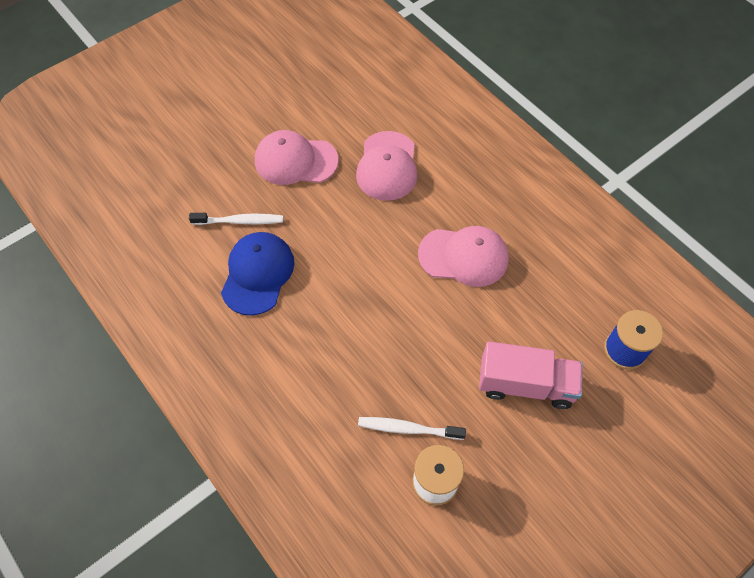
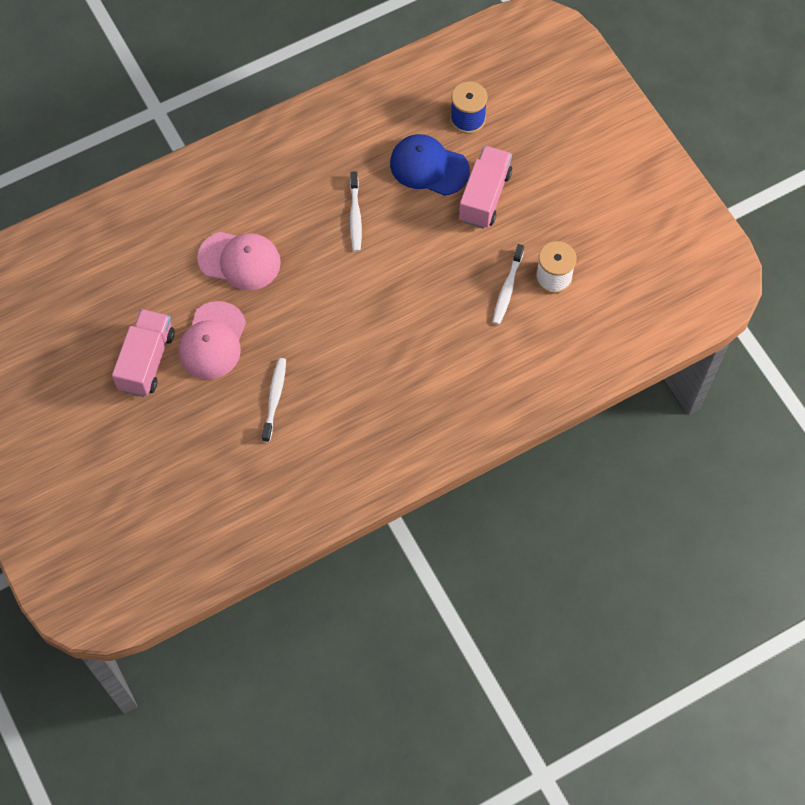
camera: 80 degrees left, 5 degrees up
blue cap [221,232,295,316] -> blue cap moved to [390,134,470,196]
pink cap [418,226,509,287] -> white toothbrush [350,171,362,252]
none -> pink truck [112,309,175,397]

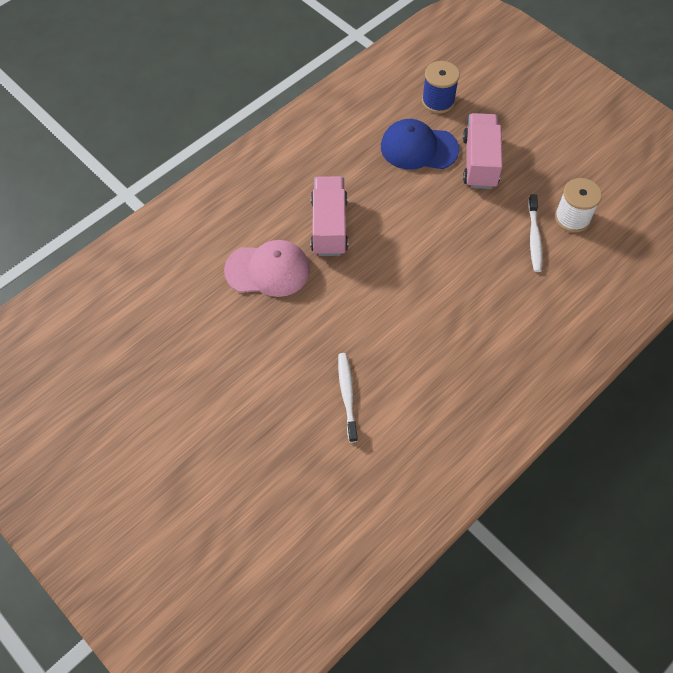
camera: 15 degrees left, 5 degrees down
pink truck [112,309,175,397] -> pink truck moved to [310,176,348,256]
pink cap [178,301,246,379] -> none
white toothbrush [350,171,362,252] -> none

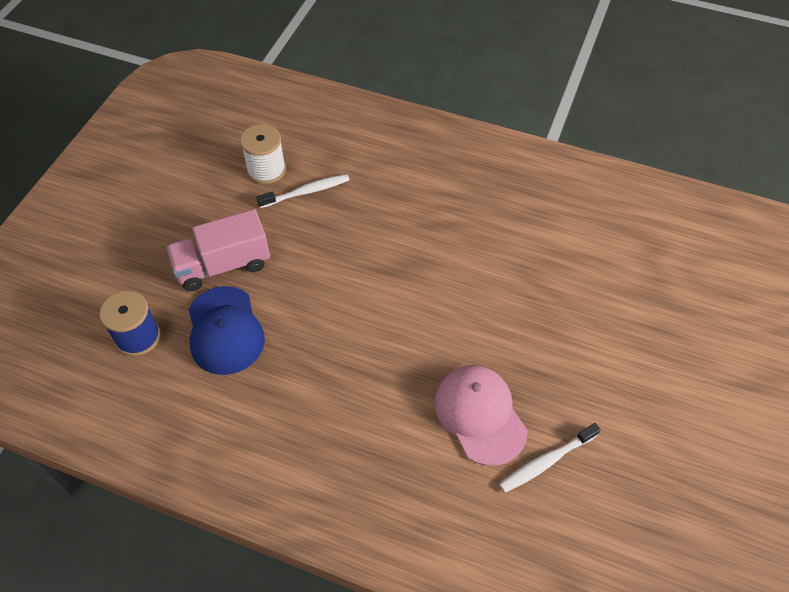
camera: 115 degrees left, 5 degrees down
pink truck [310,176,348,256] -> none
white toothbrush [338,353,358,443] -> white toothbrush moved to [499,423,601,493]

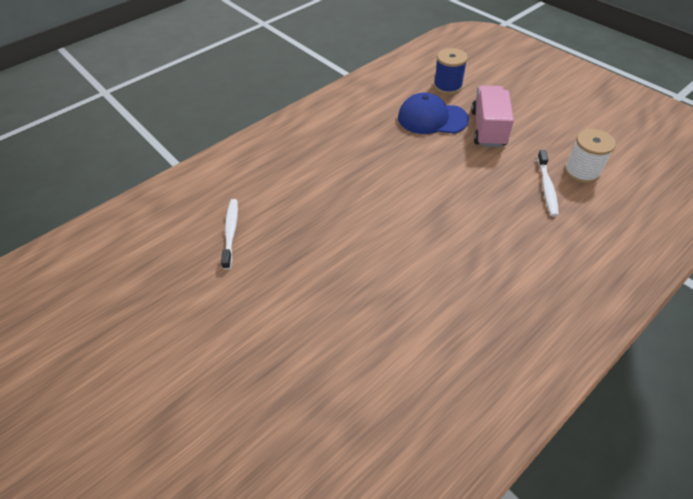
camera: 120 degrees right, 5 degrees down
pink cap [434,365,528,466] -> none

